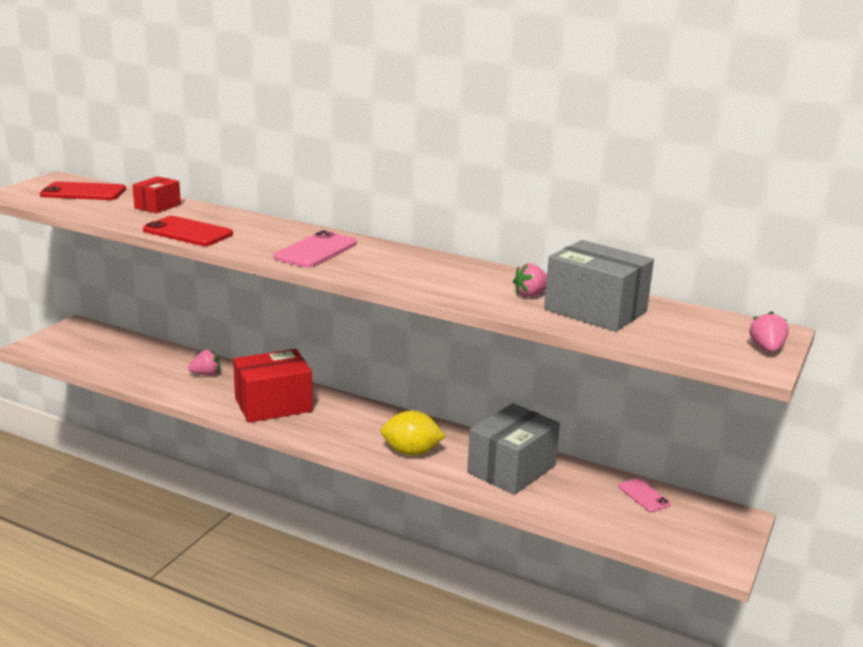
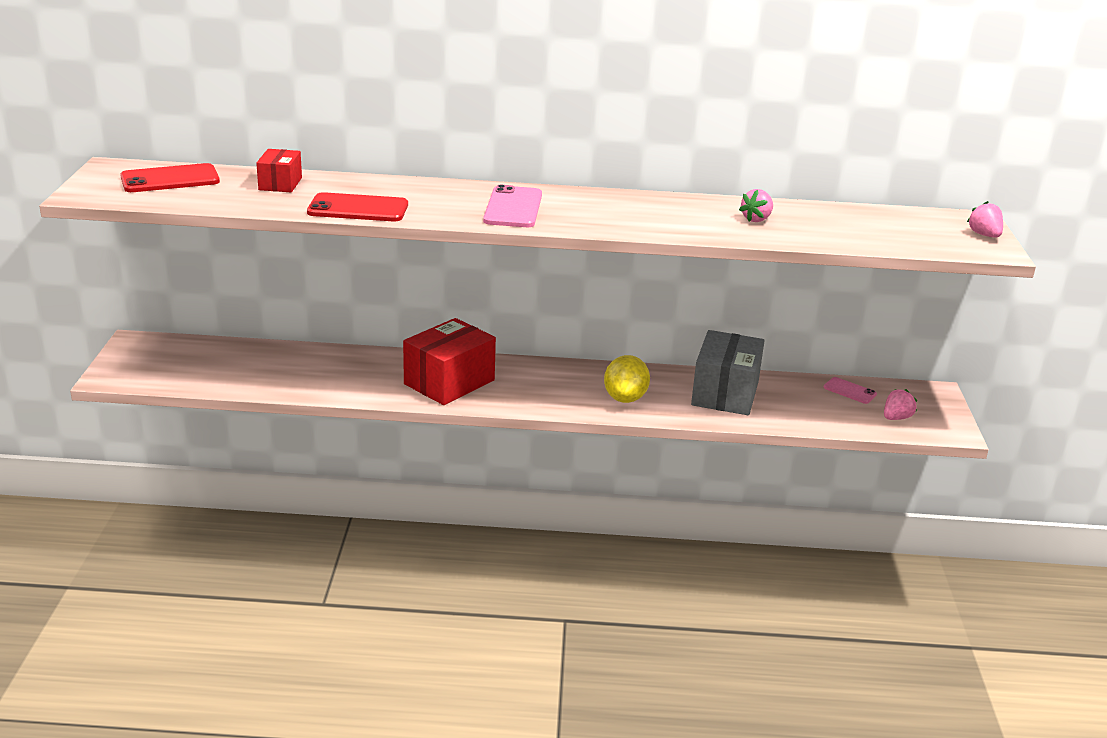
camera: 25 degrees left, 5 degrees up
pink strawberry [188,350,220,375] -> pink strawberry moved to [884,389,917,420]
yellow lemon [381,411,445,456] -> yellow lemon turned 60 degrees counterclockwise [604,355,650,403]
grey box [544,240,654,332] -> none

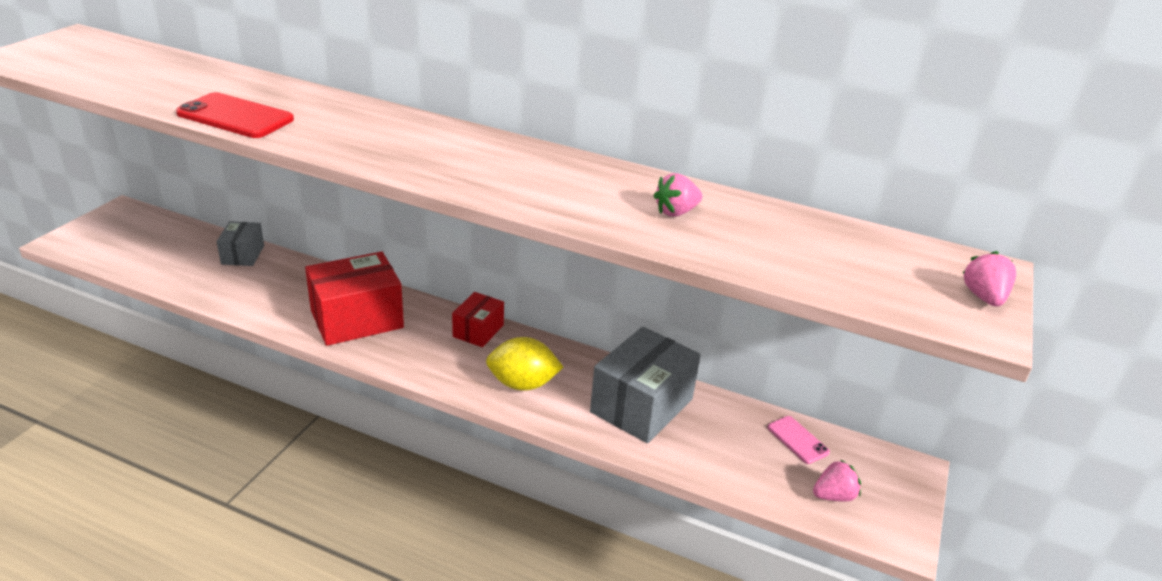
camera: 20 degrees right, 5 degrees up
red phone [120,163,220,192] -> none
red box [256,149,302,192] -> red box moved to [452,292,504,347]
pink phone [483,185,542,227] -> none
yellow lemon [604,355,650,403] -> yellow lemon turned 60 degrees clockwise [486,337,563,391]
none -> grey box [217,221,264,266]

